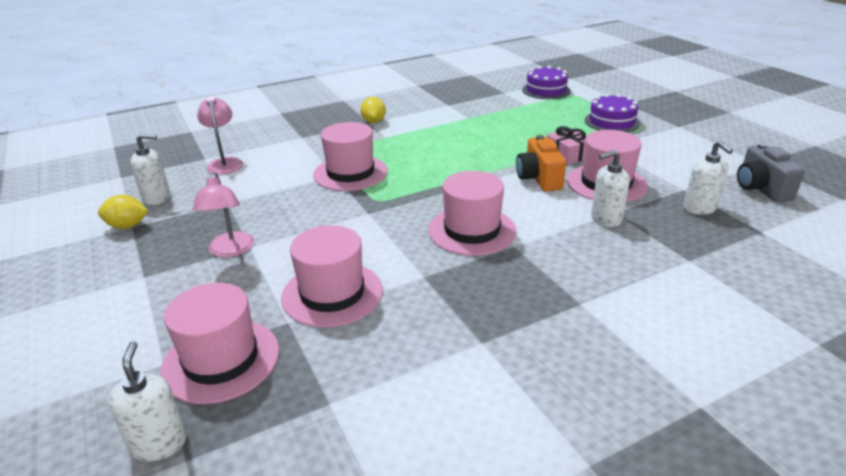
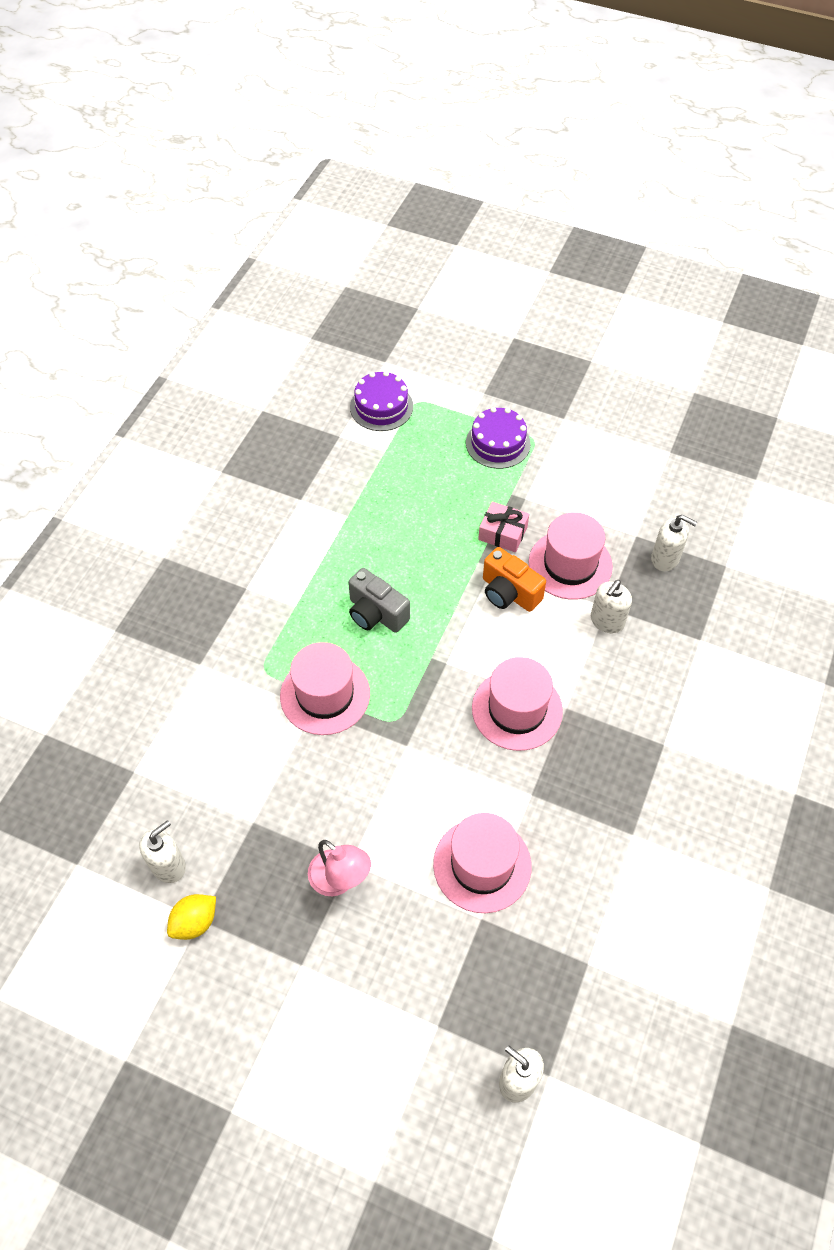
camera: 40 degrees left, 25 degrees up
pink hat [160,283,279,404] -> none
pink lamp [197,96,243,175] -> none
yellow lemon [360,97,386,123] -> none
grey camera [737,143,805,202] -> grey camera moved to [348,568,410,633]

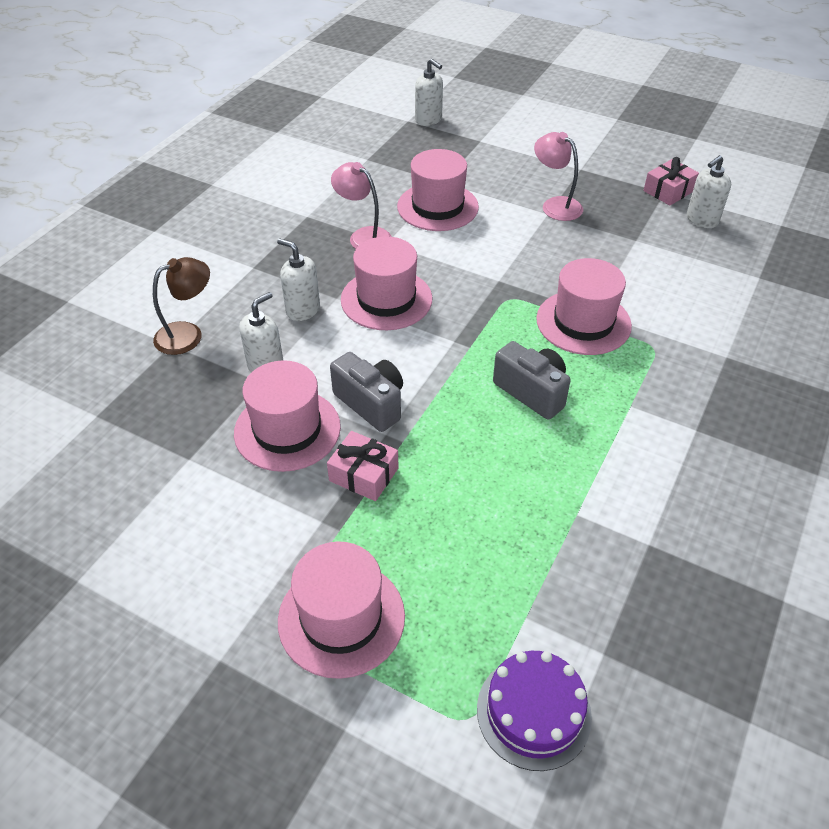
camera: 175 degrees left, 10 degrees down
yellow lemon [167,894,216,940] -> pink gift [643,157,699,206]
purple cake [466,407,531,469] -> pink hat [278,541,405,679]
orange camera [483,547,546,612] -> grey camera [330,352,403,432]
white soap dispenser [651,515,697,571] -> white soap dispenser moved to [277,238,320,321]
none -> brown lamp [153,257,210,355]
none -> pink lamp [331,162,392,249]

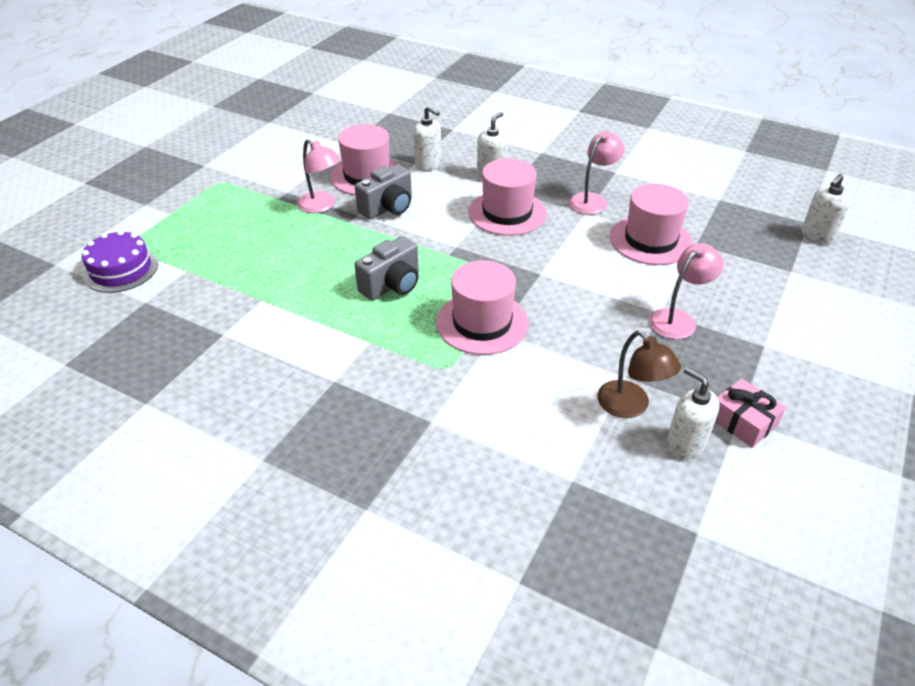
camera: 90 degrees right, 5 degrees down
brown lamp [153,257,210,355] -> brown lamp moved to [597,330,681,418]
pink hat [278,541,405,679] -> none
pink gift [327,431,399,501] -> pink lamp [297,139,341,213]

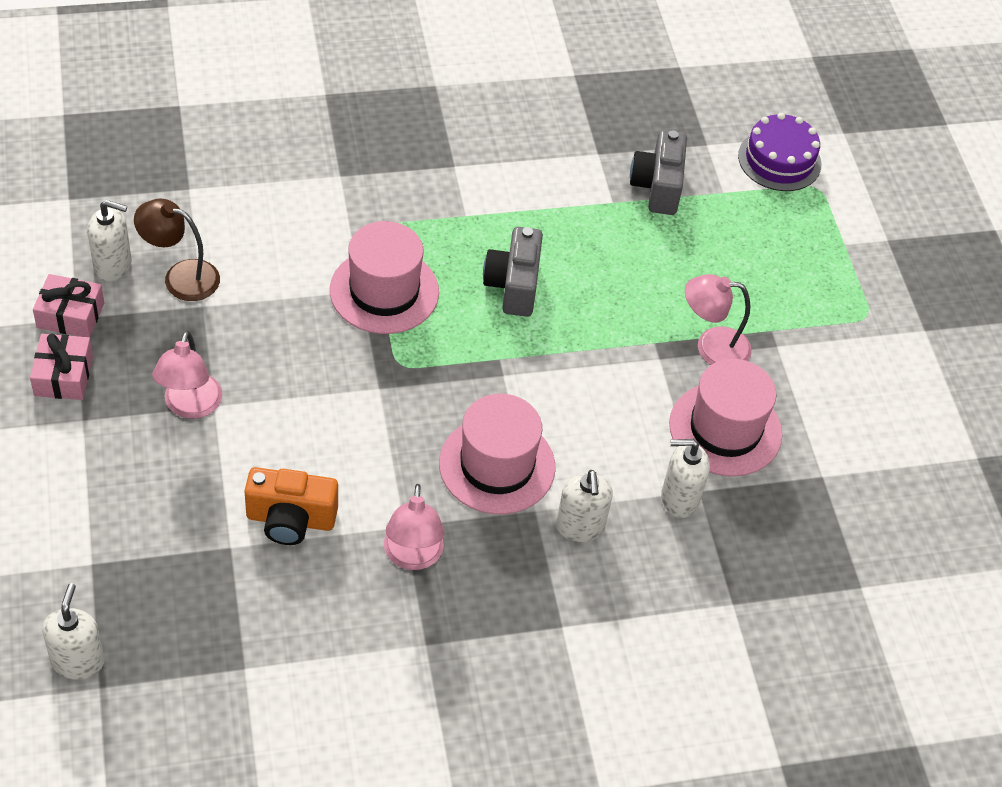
camera: 135 degrees right, 10 degrees up
grey camera [355,164,412,219] -> grey camera moved to [630,130,687,215]
pink hat [610,184,693,265] -> orange camera [245,467,338,545]
none -> pink gift [30,334,93,400]

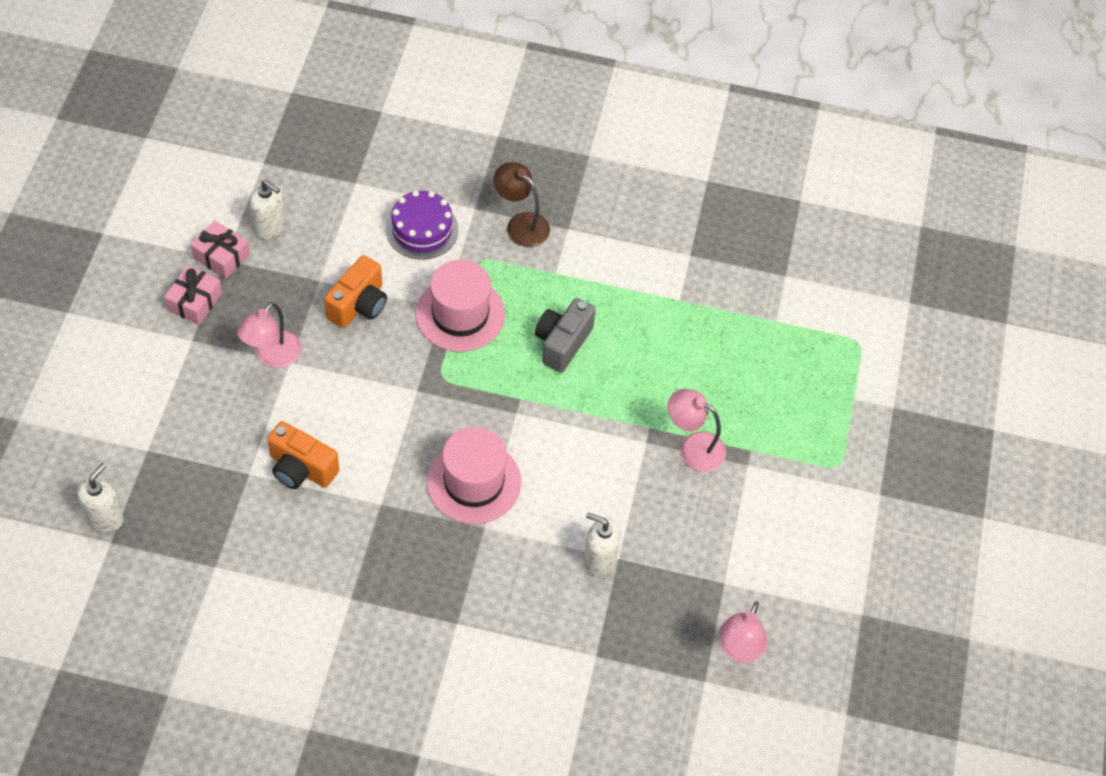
camera: 25 degrees right, 5 degrees up
brown lamp [134,199,220,301] -> brown lamp moved to [494,162,550,247]
pink lamp [384,484,444,570] -> pink lamp moved to [719,601,768,663]
white soap dispenser [556,470,613,542] -> none
grey camera [630,130,687,215] -> none
pink hat [669,359,782,476] -> none
purple cake [738,113,821,191] -> purple cake moved to [386,190,458,259]
none -> orange camera [324,255,387,328]

